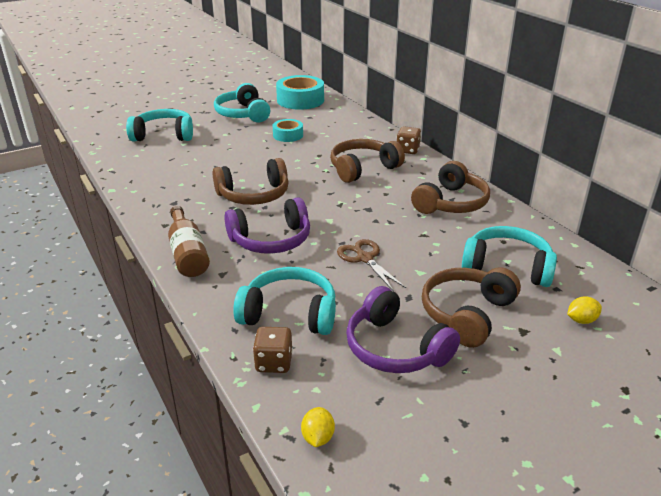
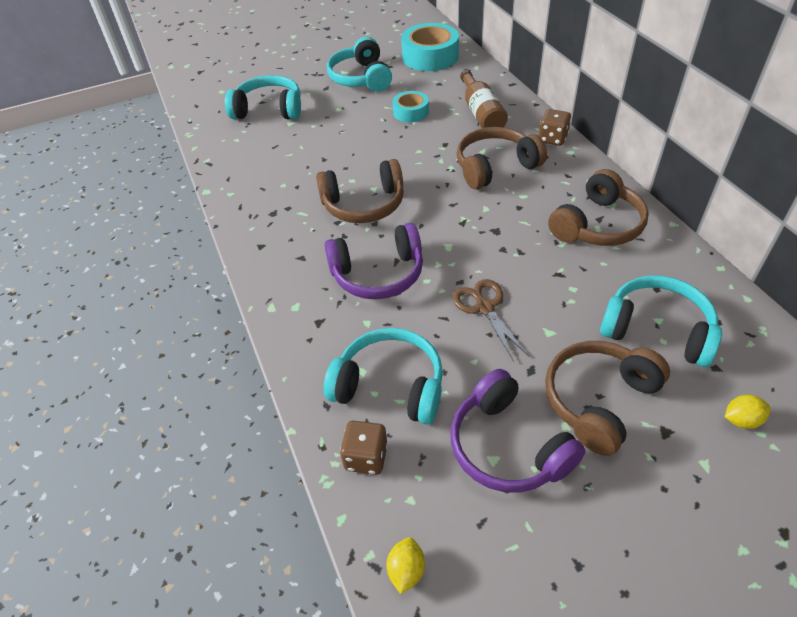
camera: 10 degrees right, 15 degrees up
brown bottle [168,206,210,277] -> brown bottle moved to [460,70,508,128]

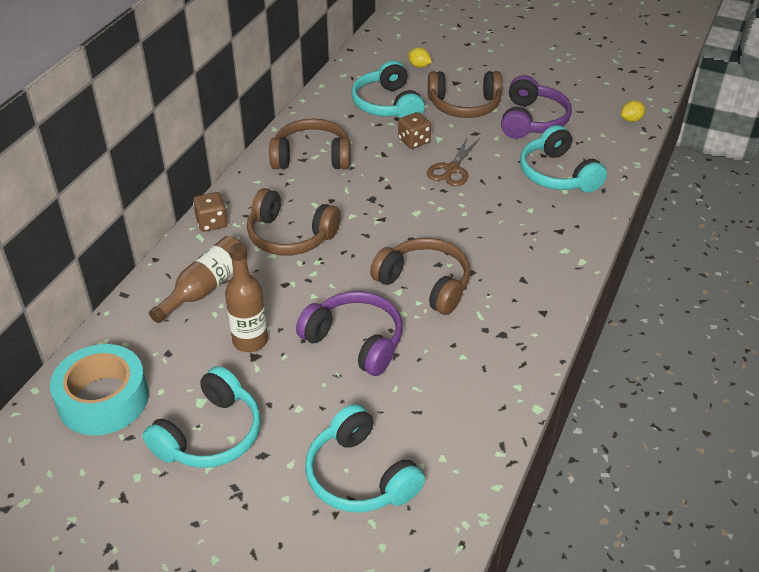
camera: 135 degrees left, 5 degrees down
purple headphones [324,223,423,299] -> purple headphones moved to [296,291,403,376]
brown dice [340,421,388,475] -> brown dice moved to [398,112,431,149]
turquoise tape [393,91,429,123] -> brown bottle [225,243,268,352]

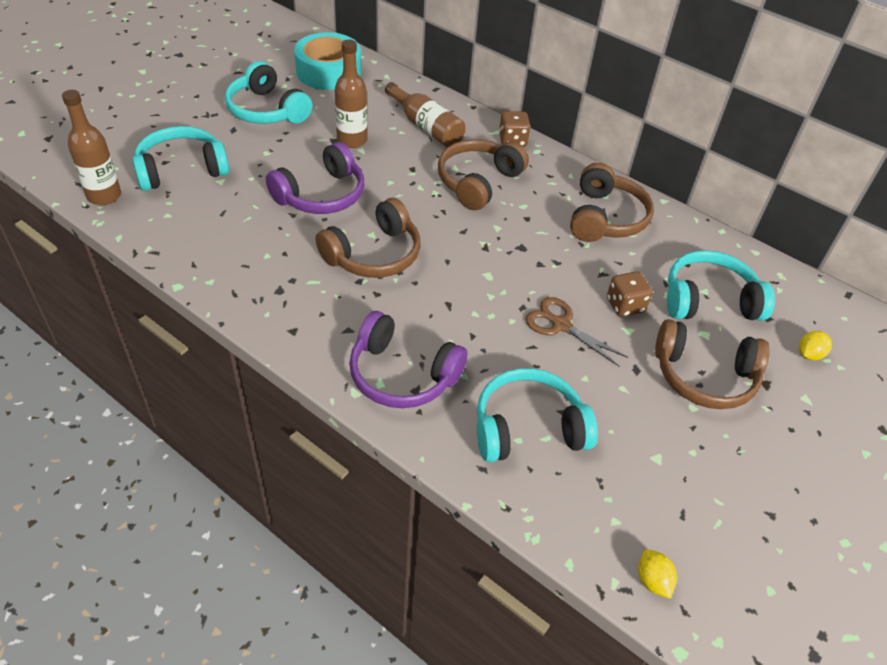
camera: 100 degrees right, 5 degrees up
brown headphones [428,71,502,118] -> brown headphones turned 90 degrees counterclockwise [655,319,770,409]
purple headphones [501,75,572,139] -> purple headphones moved to [349,311,468,408]
none -> brown bottle [62,90,121,205]

